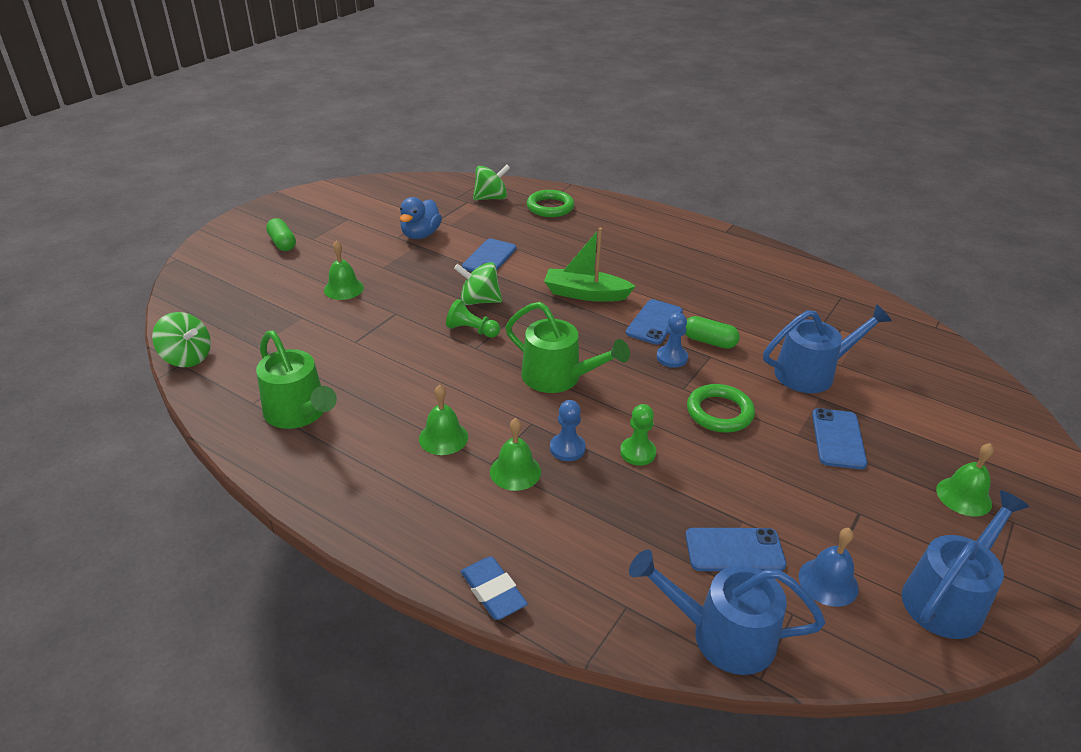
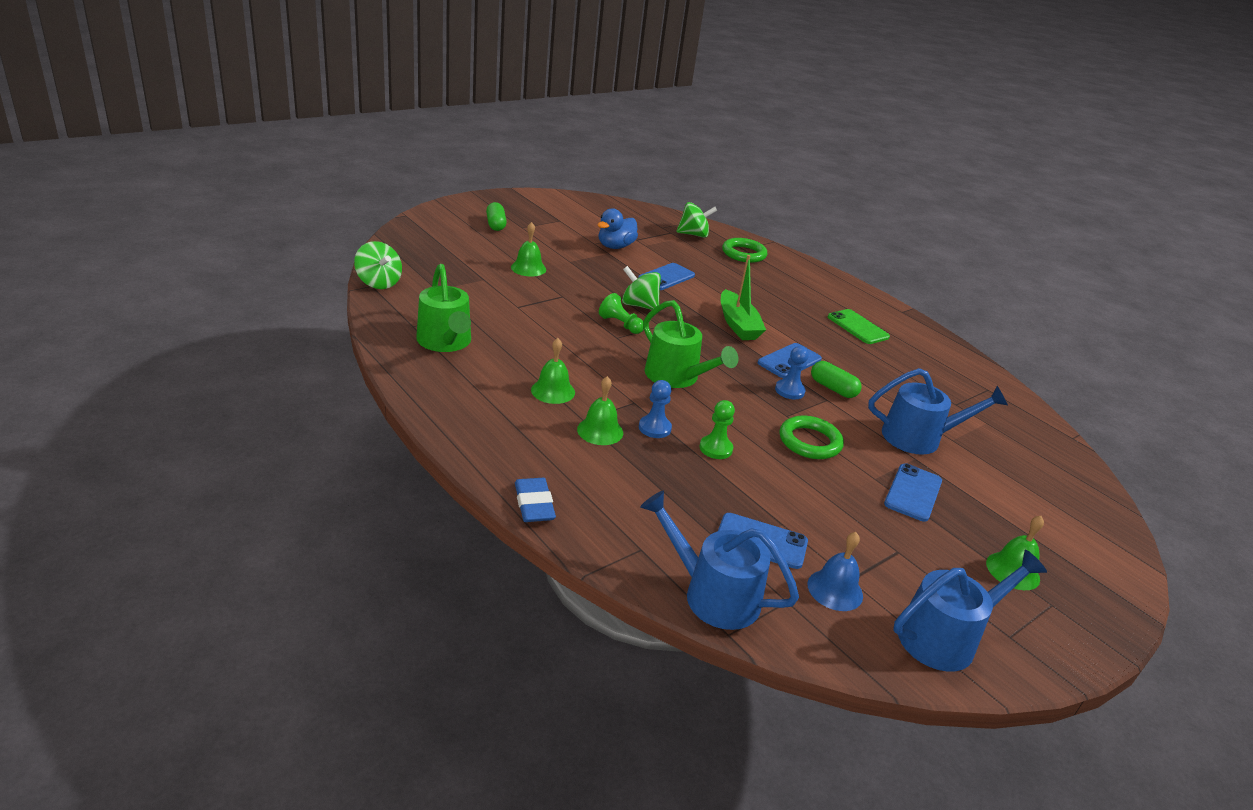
camera: 15 degrees right, 5 degrees down
green boat [544,228,636,302] -> green boat turned 135 degrees counterclockwise [721,255,766,340]
none -> green phone [828,309,890,344]

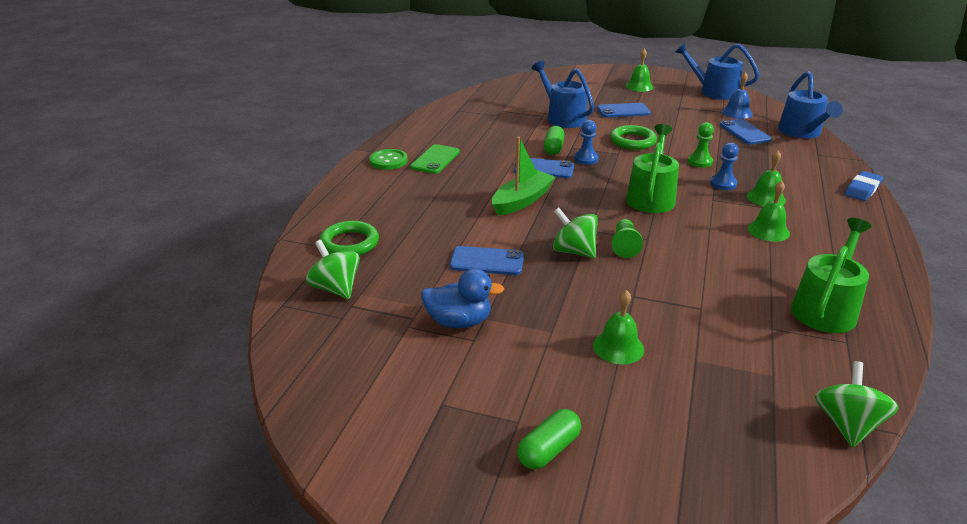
camera: 120 degrees left, 0 degrees up
green spinning top [622,266,661,310] -> green spinning top turned 135 degrees clockwise [553,208,598,258]
none -> green button [369,149,408,170]

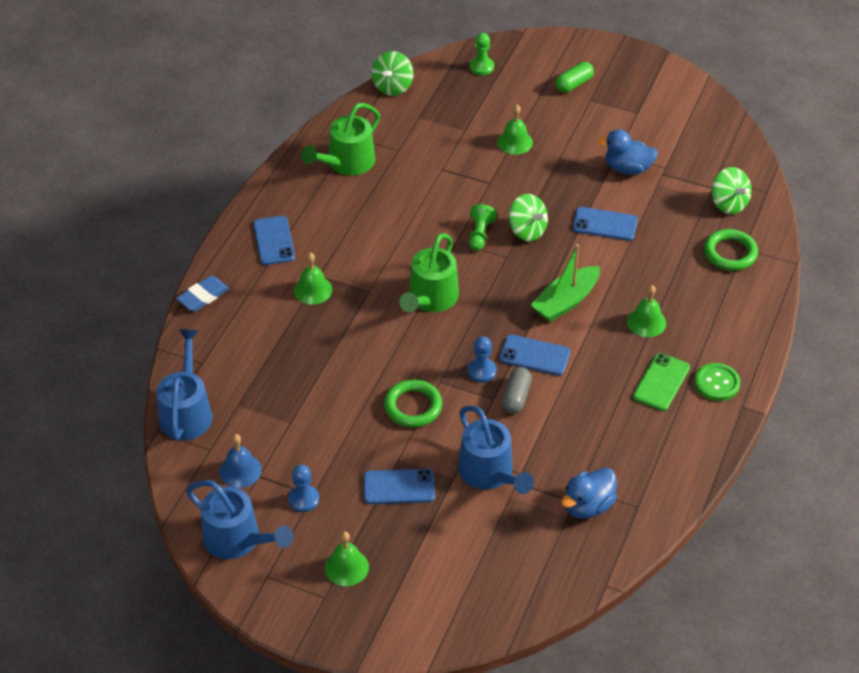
camera: 175 degrees left, 15 degrees up
green capsule [544,126,565,155] -> grey capsule [502,367,532,414]
green pawn [688,122,714,168] -> green pawn moved to [470,33,494,75]
blue pawn [710,143,739,190] -> blue pawn moved to [288,465,319,512]
blue phone [720,119,772,145] -> blue phone moved to [253,216,295,265]
green bell [748,180,790,242] -> green bell moved to [627,285,666,337]
none -> blue duck [561,468,617,519]

